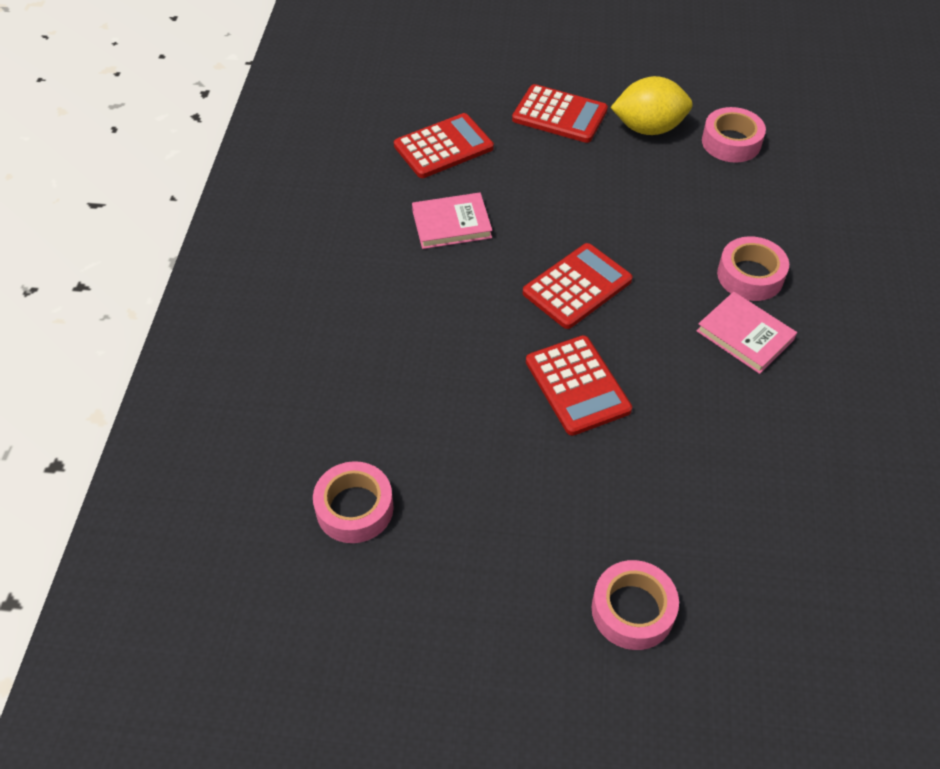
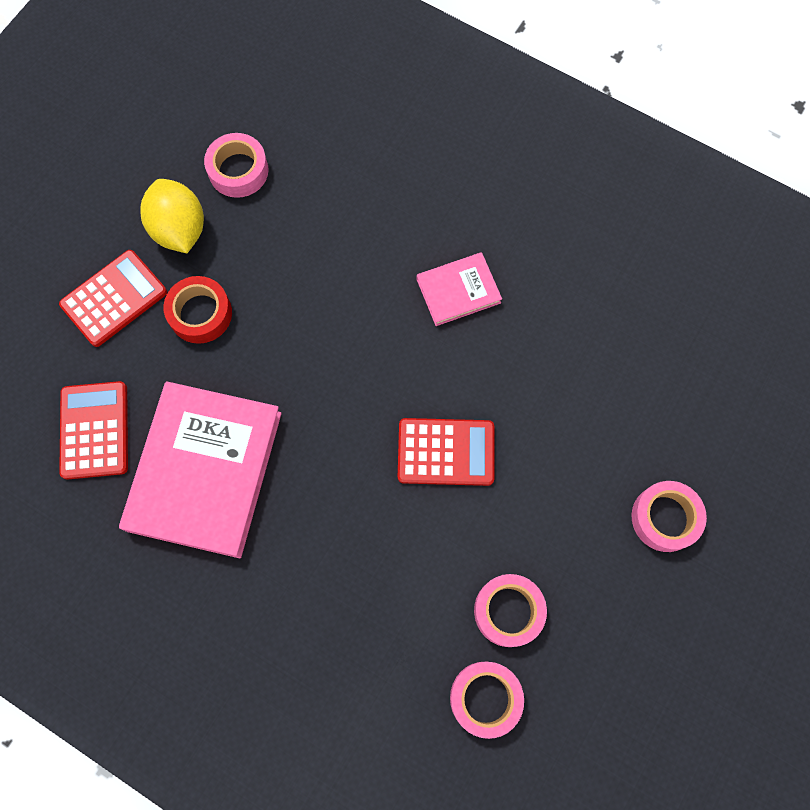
camera: 65 degrees left, 20 degrees up
pink book [412,193,492,249] -> pink book [119,381,282,558], size x2.04
red calculator [523,243,633,329] -> none
yellow lemon [610,76,693,135] -> yellow lemon turned 45 degrees counterclockwise [140,179,204,253]
pink tape [717,236,789,301] -> pink tape moved to [474,574,547,647]
none -> red tape [163,276,232,344]

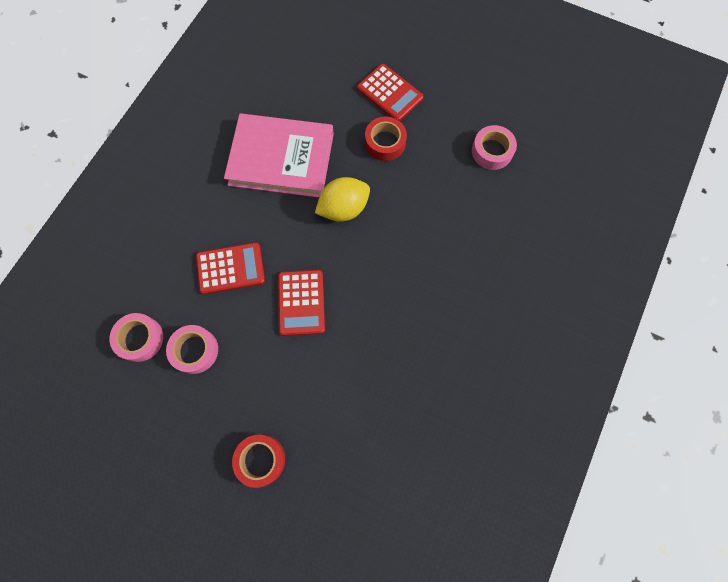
camera: 85 degrees right, 0 degrees up
red calculator [59,381,128,480] -> red calculator moved to [196,242,265,294]
yellow lemon [140,179,204,253] -> yellow lemon moved to [315,177,370,222]
pink book [417,252,502,326] -> none
pink tape [631,481,707,552] -> red tape [232,435,285,488]

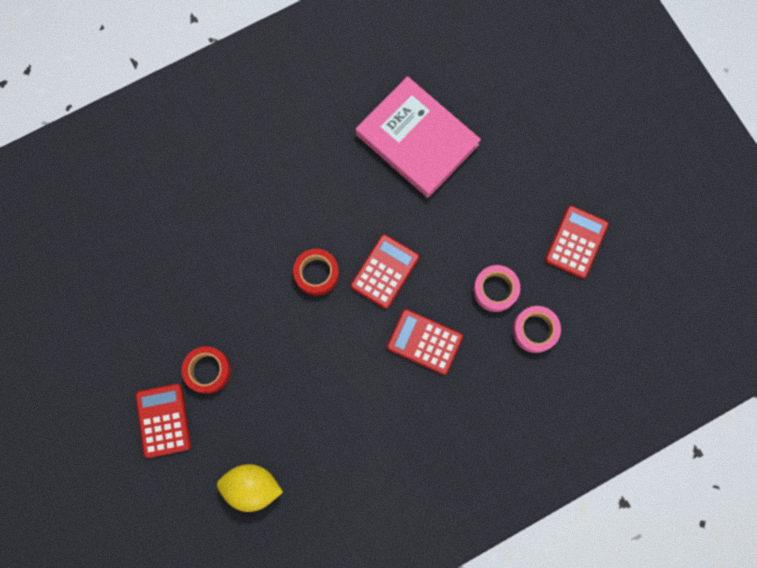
camera: 145 degrees left, 5 degrees up
pink book [224,113,334,198] -> pink book moved to [356,76,481,198]
red tape [232,435,285,488] -> red tape moved to [293,249,339,296]
yellow lemon [315,177,370,222] -> yellow lemon moved to [217,464,283,512]
pink tape [472,125,517,170] -> none
none -> red calculator [545,206,609,279]

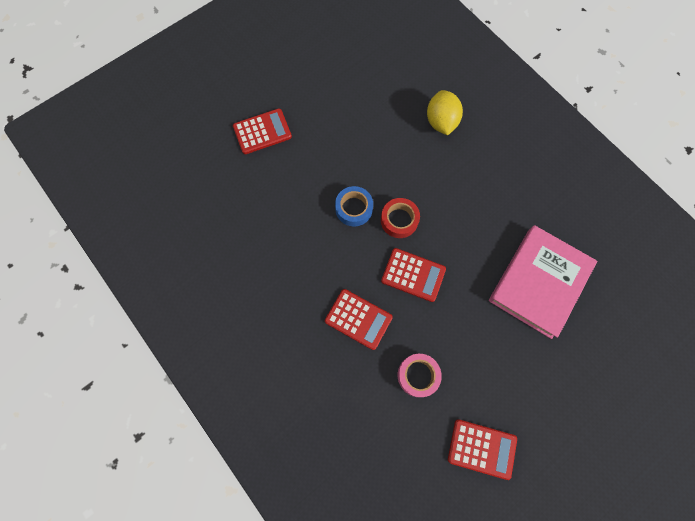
camera: 80 degrees right, 5 degrees down
red tape [182,346,231,394] -> none
yellow lemon [217,464,283,512] -> yellow lemon moved to [427,90,463,135]
red calculator [387,309,463,375] -> red calculator turned 105 degrees clockwise [325,289,393,350]
pink tape [513,306,561,353] -> none
none -> blue tape [335,186,373,226]

